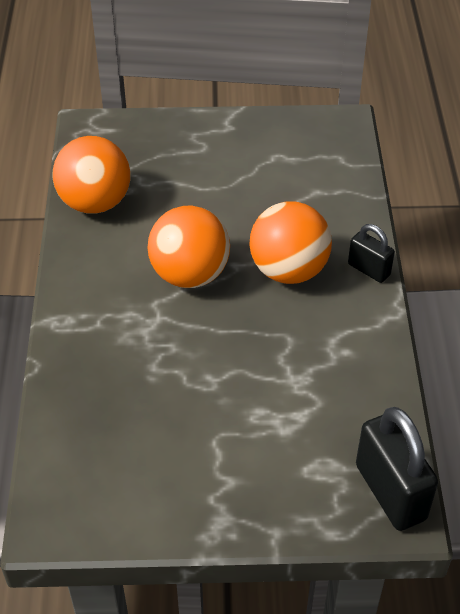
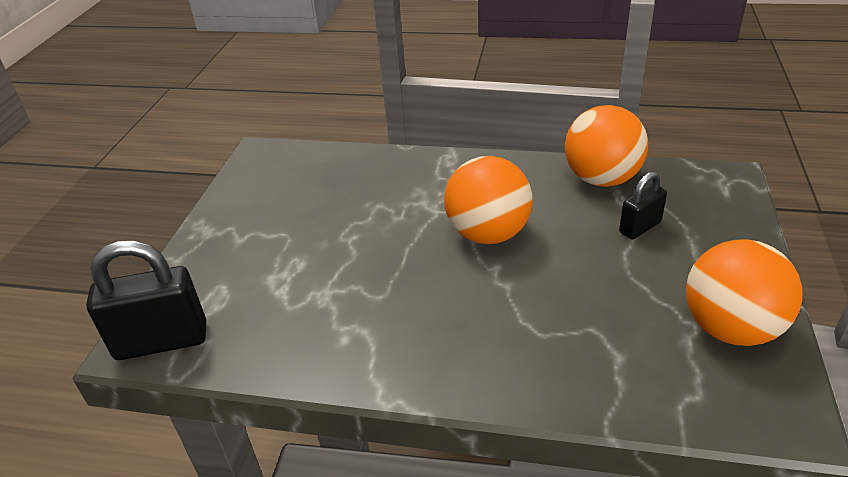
camera: 105 degrees right, 10 degrees down
orange ball [249,201,332,284] -> orange ball moved to [686,239,803,346]
black padlock [348,224,395,283] -> black padlock moved to [619,171,667,240]

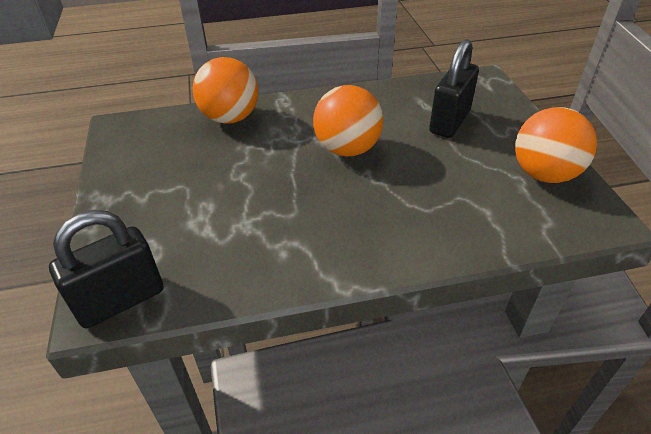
camera: 25 degrees left, 5 degrees up
orange ball [565,105,648,187] -> orange ball moved to [193,57,258,124]
black padlock [619,171,667,240] -> black padlock [429,39,479,138], size x1.75

